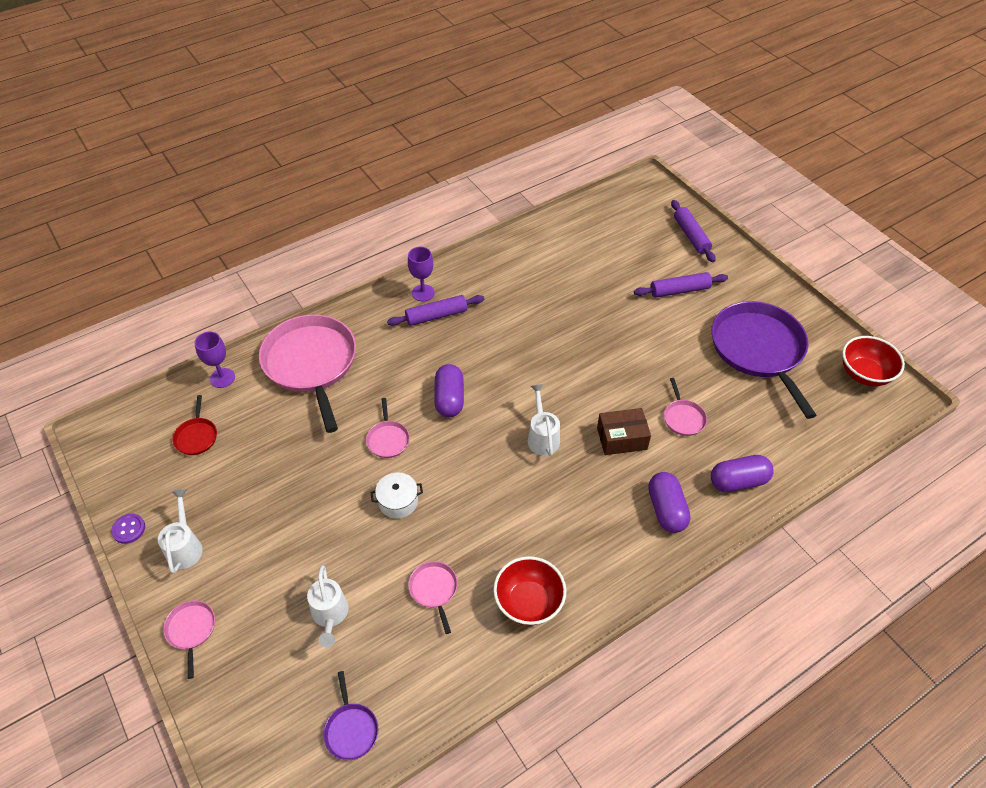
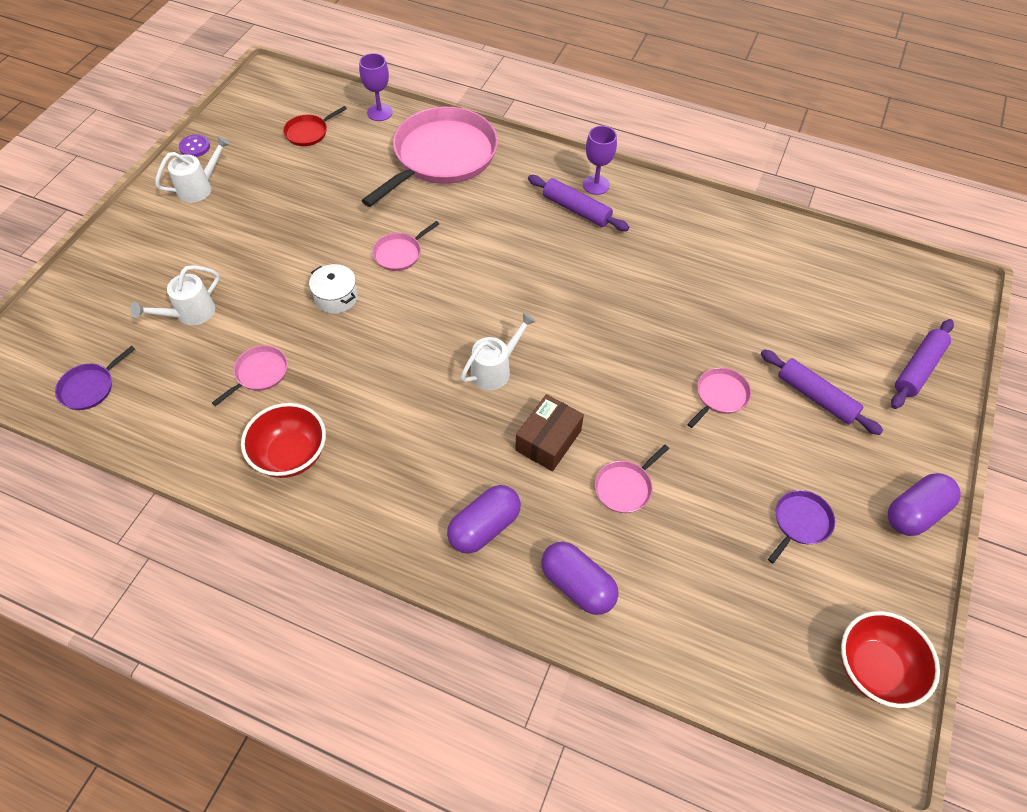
camera: 55 degrees right, 5 degrees up
pink pan [163,600,215,679] -> pink pan moved to [687,368,751,428]
purple capsule [434,364,464,417] -> purple capsule moved to [888,473,961,536]
brown box [597,408,651,455] -> brown box turned 75 degrees clockwise [515,394,584,471]
purple pan [711,301,817,419] -> purple pan [768,490,835,564], size x0.42

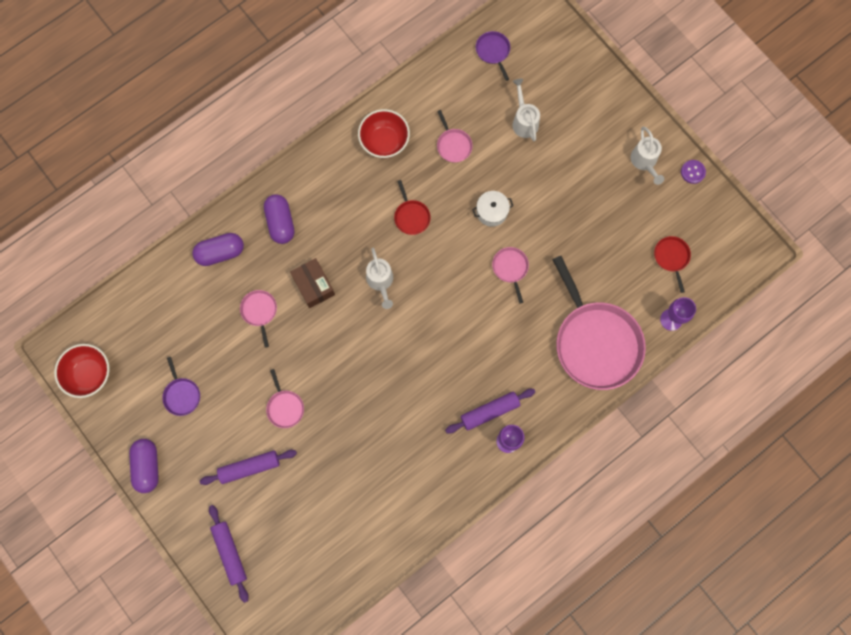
camera: 120 degrees right, 20 degrees up
none -> red pan [394,180,431,235]

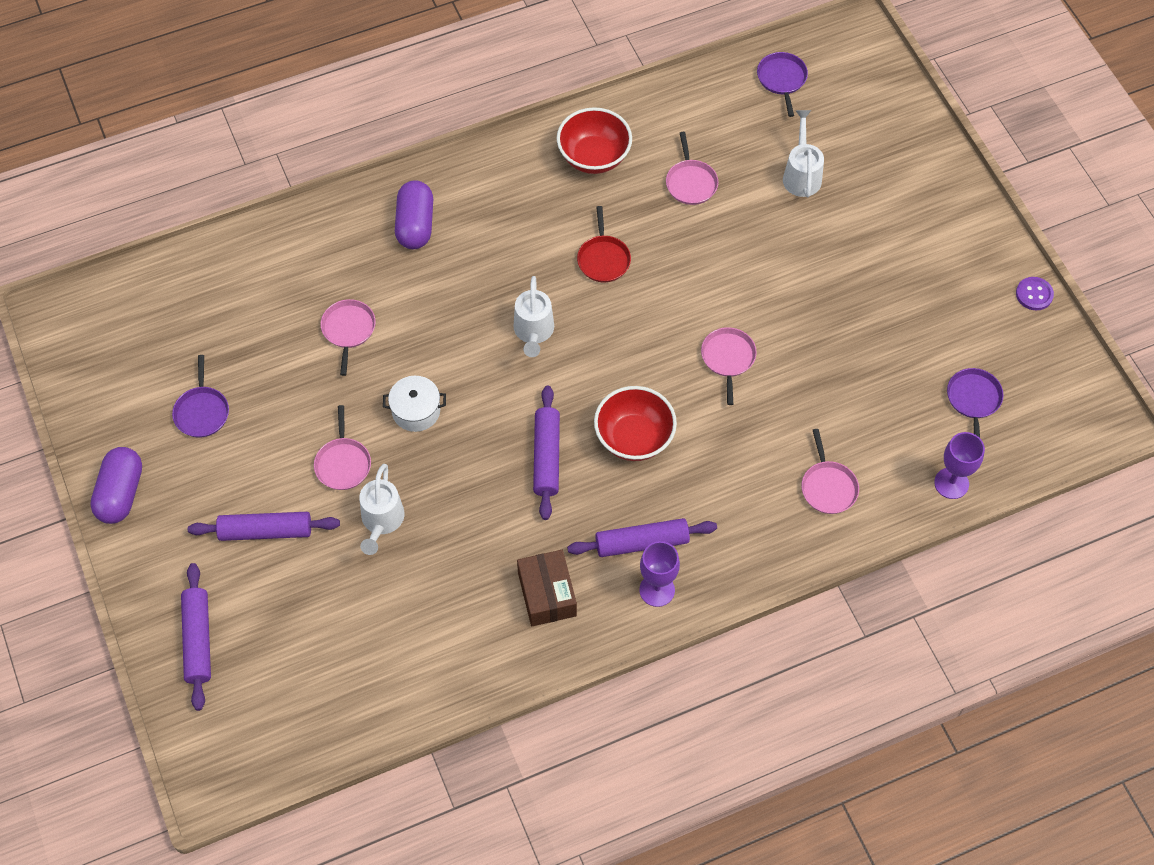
camera: 15 degrees right, 15 degrees down
red bowl [54,344,110,398] -> red bowl moved to [594,386,677,461]
purple capsule [192,233,244,266] -> none
brown box [290,258,335,308] -> brown box moved to [517,550,577,626]
white pot [472,191,513,227] -> white pot moved to [383,376,446,432]
pink pan [552,256,646,390] -> pink pan [802,429,859,514], size x0.42
white watering can [631,127,664,185] -> white watering can moved to [359,464,405,555]
red pan [654,236,691,293] -> purple pan [947,368,1004,438]
none -> purple rolling pin [533,386,560,520]

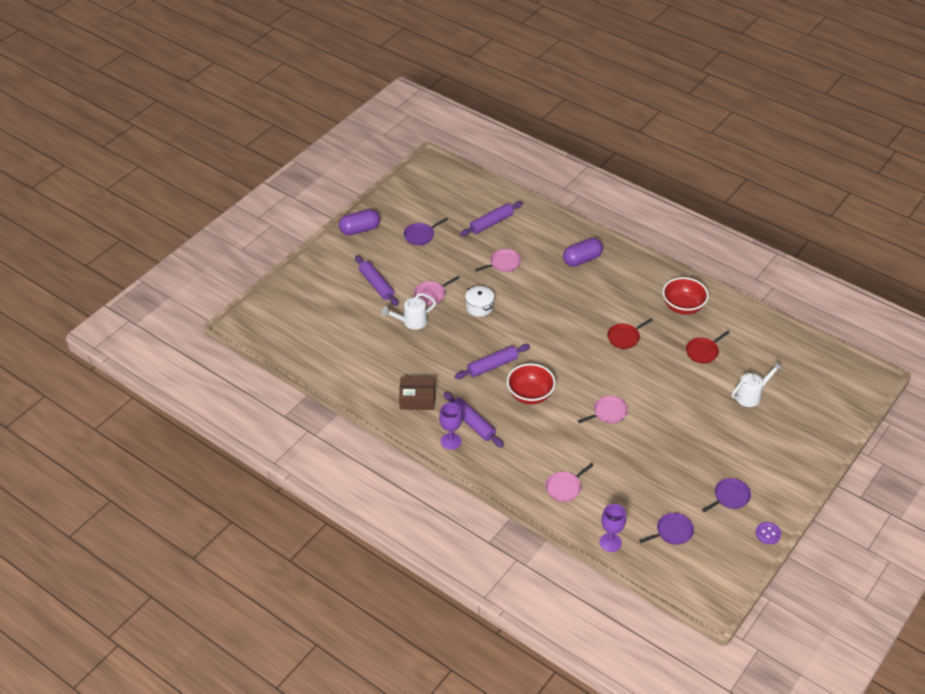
camera: 60 degrees right, 15 degrees down
purple rolling pin [181,563,211,711] -> purple rolling pin moved to [460,201,523,236]
white watering can [514,276,554,357] -> none
brown box [517,550,577,626] -> brown box turned 45 degrees clockwise [399,377,435,410]
pink pan [666,132,718,205] -> red pan [686,331,730,364]
purple pan [757,52,808,117] -> purple pan moved to [702,478,751,512]

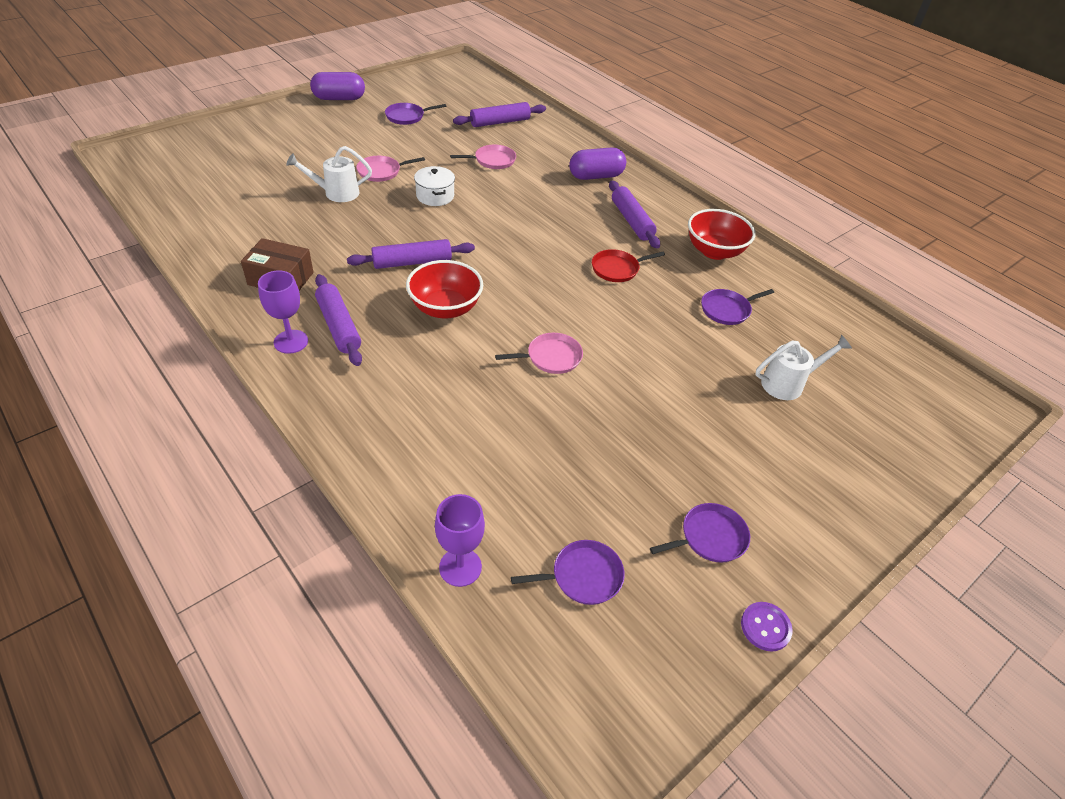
camera: 10 degrees right, 0 degrees up
purple rolling pin [355,255,399,306] -> purple rolling pin moved to [609,181,660,248]
pink pan [545,463,594,502] -> none
red pan [686,331,730,364] -> purple pan [701,289,774,325]

